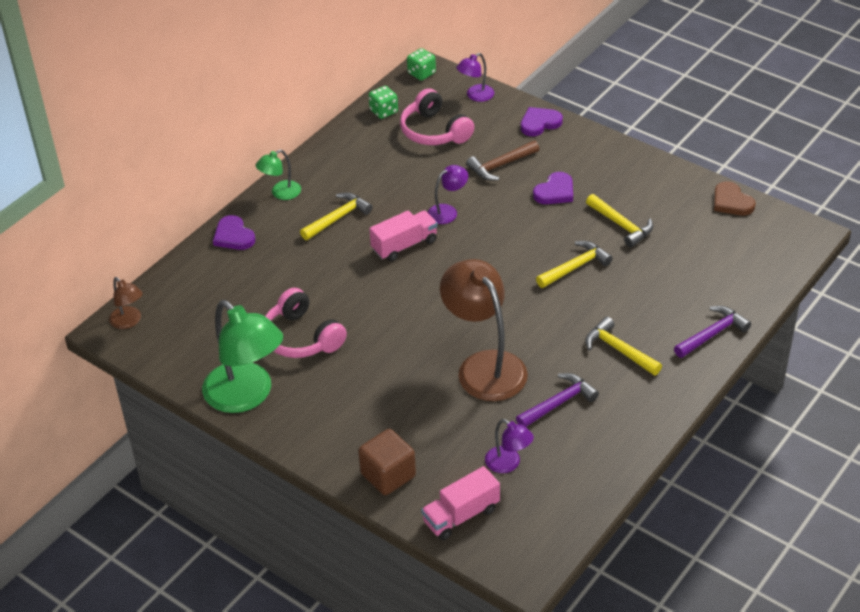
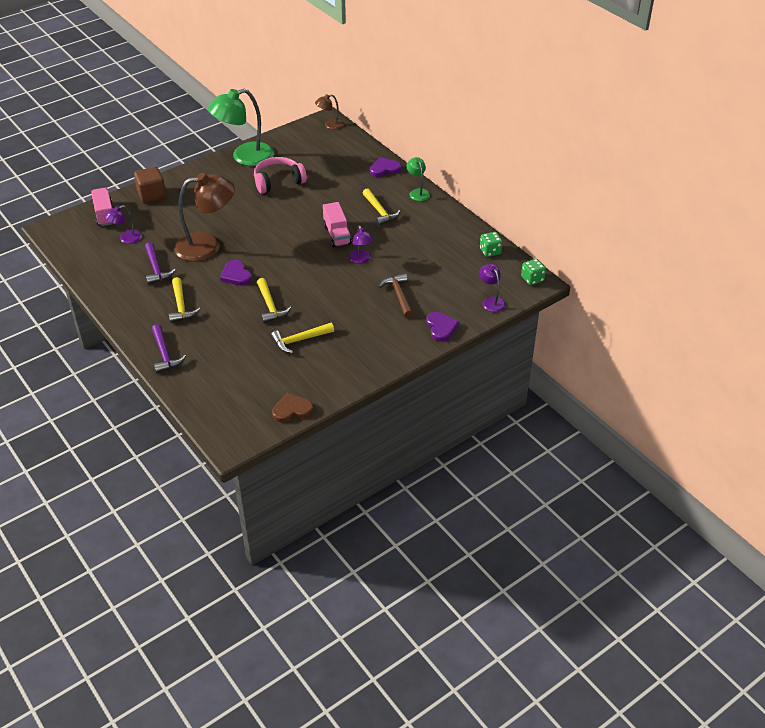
camera: 105 degrees right, 0 degrees up
pink headphones [400,88,474,145] -> none
purple heart [533,172,573,204] -> purple heart moved to [220,260,252,286]
yellow hammer [585,317,662,376] -> yellow hammer turned 105 degrees clockwise [169,277,200,323]

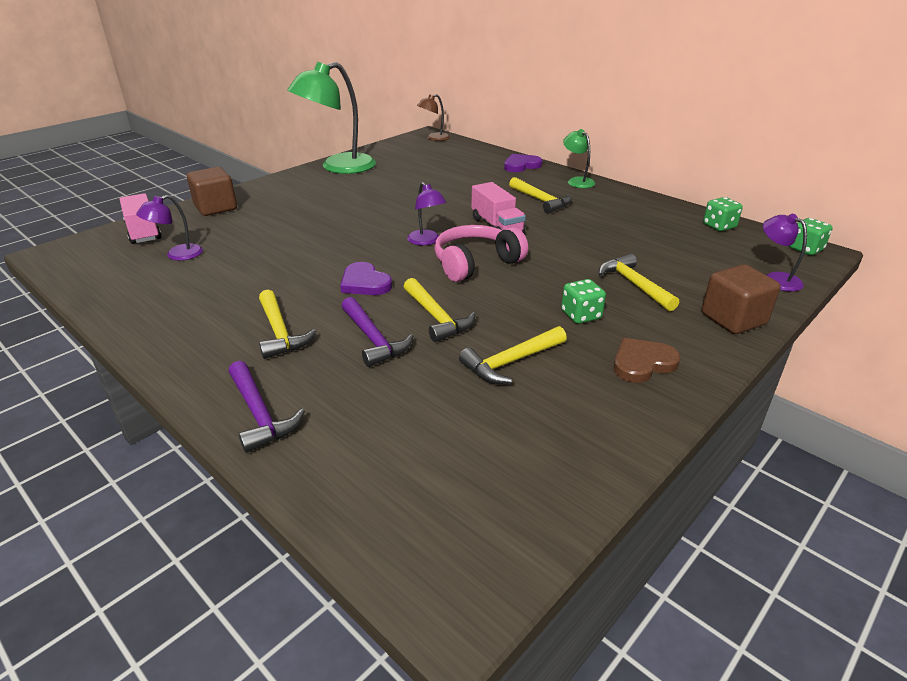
camera: 10 degrees left, 10 degrees down
purple hammer [145,242,176,284] -> purple hammer moved to [341,297,413,367]
brown lamp [174,173,235,262] -> none
pink headphones [254,157,307,194] -> pink headphones moved to [434,225,528,282]
brown heart [272,393,313,422] -> brown heart moved to [613,338,681,383]
purple lamp [349,225,374,264] -> purple lamp moved to [407,182,447,245]
brown hammer [379,273,414,318] -> yellow hammer [599,254,679,312]
purple heart [427,312,459,341] -> brown cube [702,264,781,334]
none -> green dice [561,279,606,324]

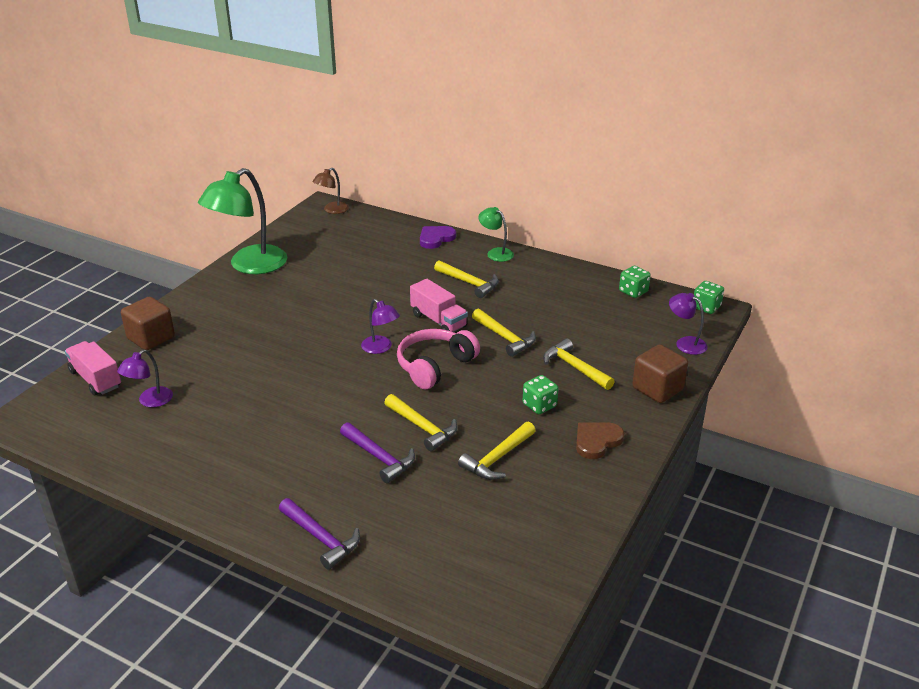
camera: 15 degrees left, 0 degrees up
yellow hammer [259,290,316,359] -> yellow hammer moved to [472,309,536,357]
purple heart [340,262,392,295] -> none

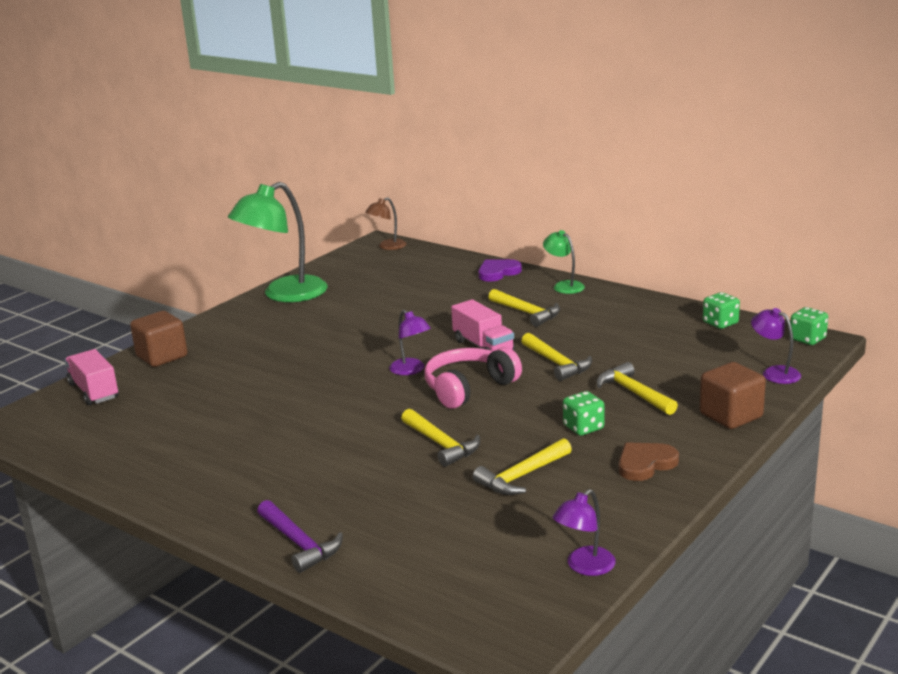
camera: 10 degrees right, 10 degrees down
purple lamp [117,350,173,407] -> purple lamp moved to [552,489,616,576]
purple hammer [340,422,415,483] -> none

